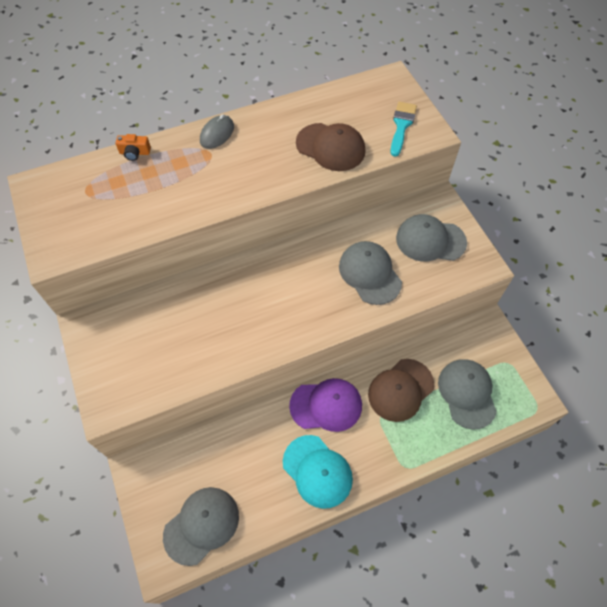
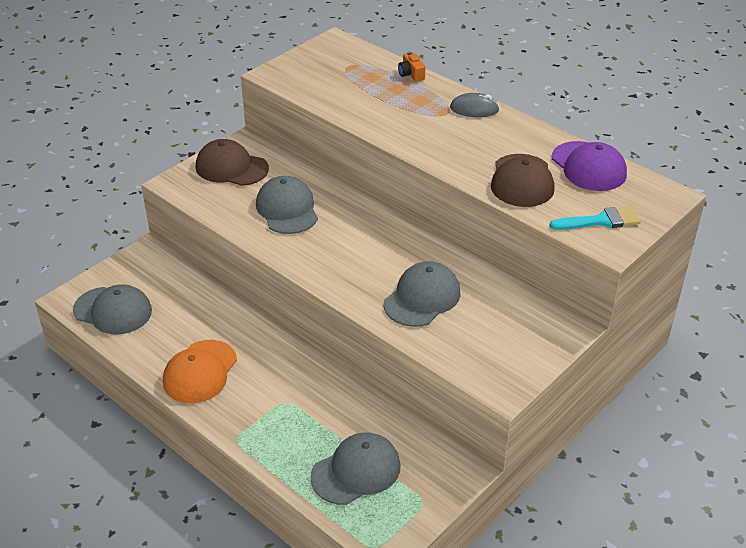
camera: 65 degrees right, 20 degrees down
turquoise cap [283,435,353,509] -> orange cap [163,340,237,403]
purple cap [289,378,362,432] -> purple cap moved to [552,141,627,191]
brown cap [368,359,434,422] -> brown cap moved to [196,139,269,186]
grey cap [396,214,467,262] -> grey cap moved to [256,176,318,234]

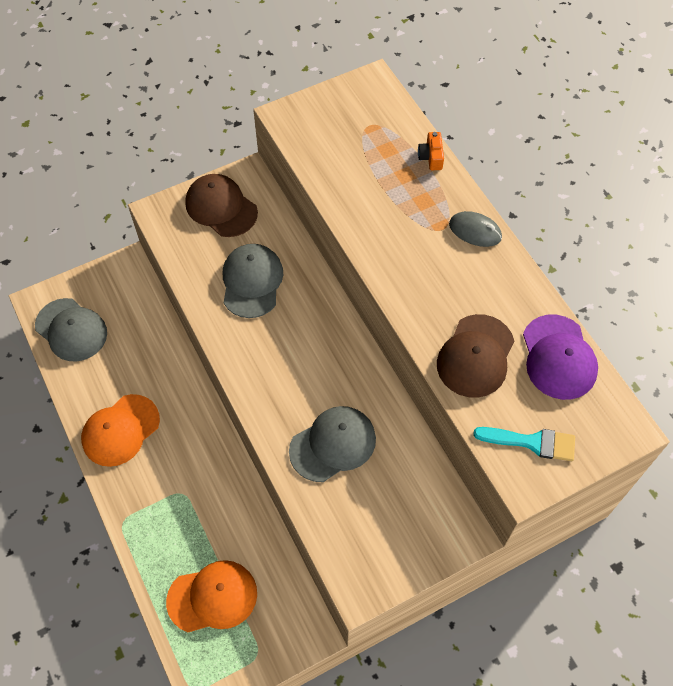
camera: 20 degrees right, 20 degrees up
grey cap [310,432,400,505] -> orange cap [166,560,257,632]

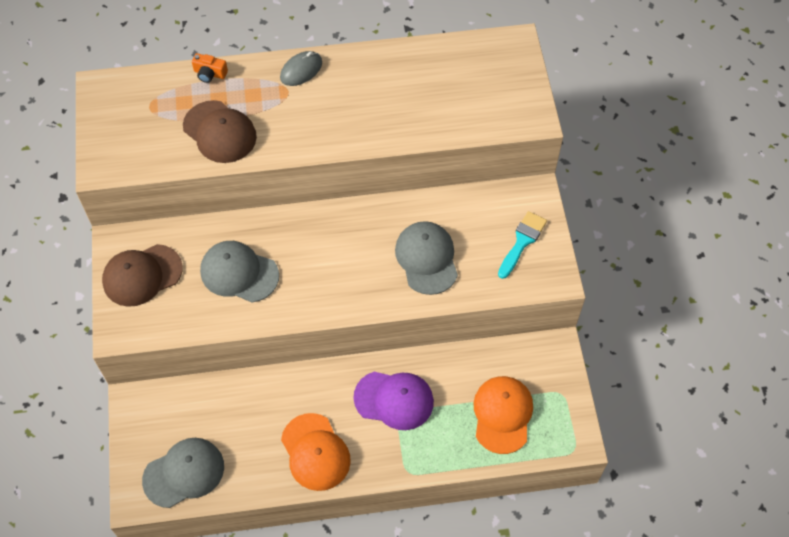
camera: 70 degrees left, 0 degrees up
brown cap [437,314,514,398] -> brown cap moved to [183,100,257,163]
turquoise brush [473,427,575,461] -> turquoise brush moved to [498,211,547,279]
purple cap [523,315,598,400] -> purple cap moved to [353,372,434,430]

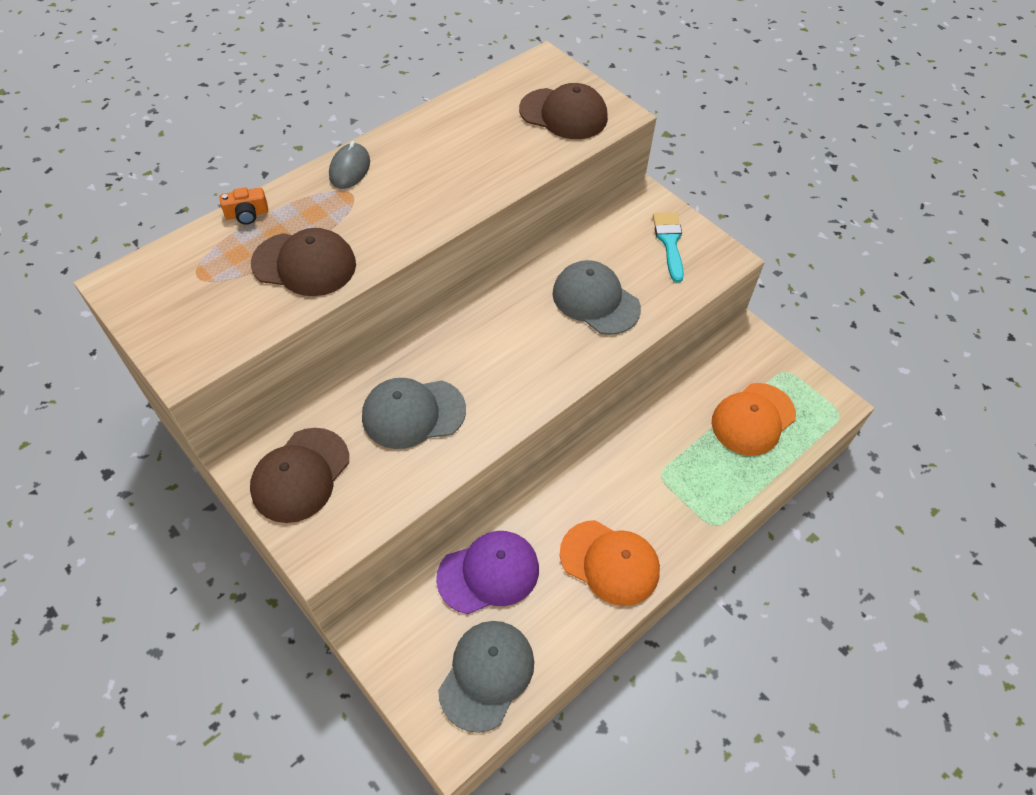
camera: 35 degrees left, 5 degrees down
purple cap [353,372,434,430] -> purple cap moved to [436,531,539,614]
orange cap [474,376,533,454] -> orange cap turned 105 degrees counterclockwise [712,383,796,456]
none -> brown cap [519,83,608,139]

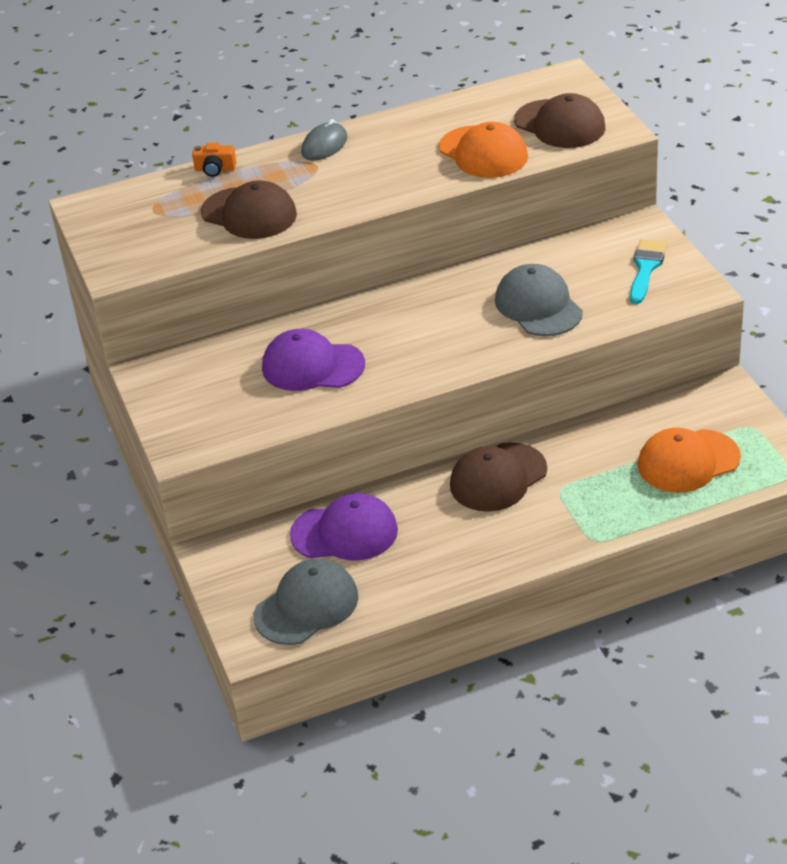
camera: 25 degrees right, 15 degrees down
brown cap [250,428,349,523] -> brown cap moved to [450,442,547,512]
grey cap [362,378,466,449] -> purple cap [262,329,365,391]
orange cap [560,520,660,606] -> orange cap moved to [439,122,528,178]

